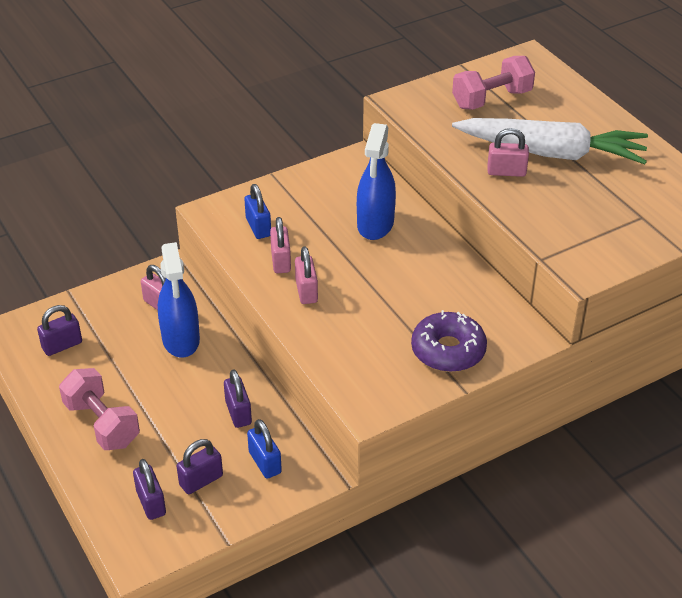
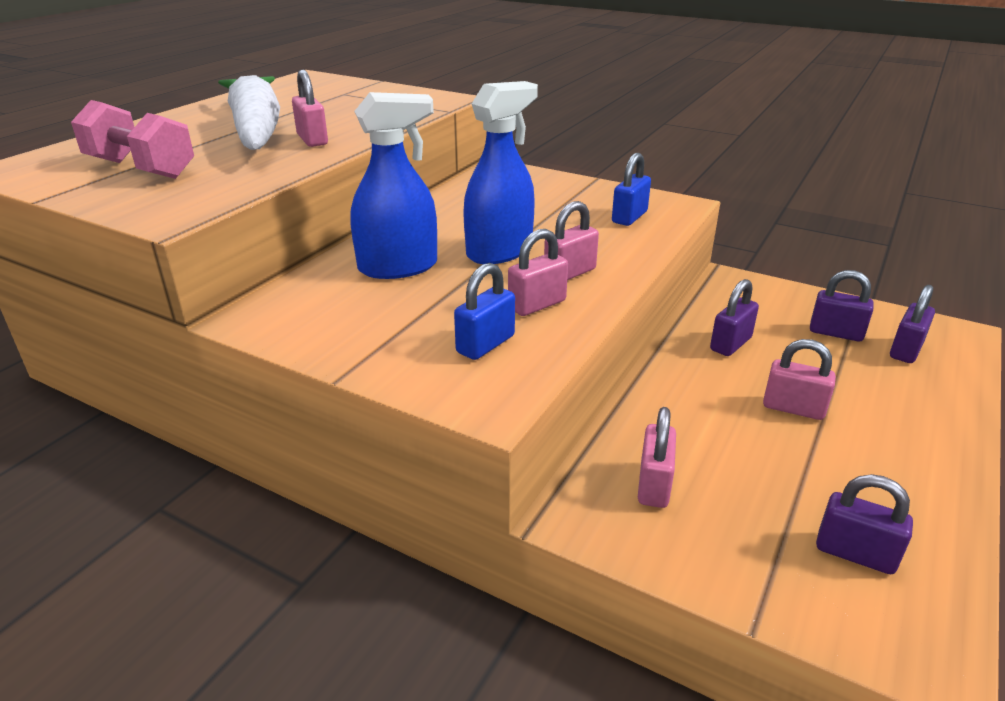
camera: 120 degrees left, 10 degrees down
pink dumbbell [59,368,140,450] -> none
blue spray bottle [158,242,200,358] -> blue spray bottle moved to [463,81,538,264]
blue padlock [247,419,282,479] -> blue padlock moved to [612,153,651,226]
purple donut [411,310,487,372] -> none
none -> pink padlock [763,339,836,420]

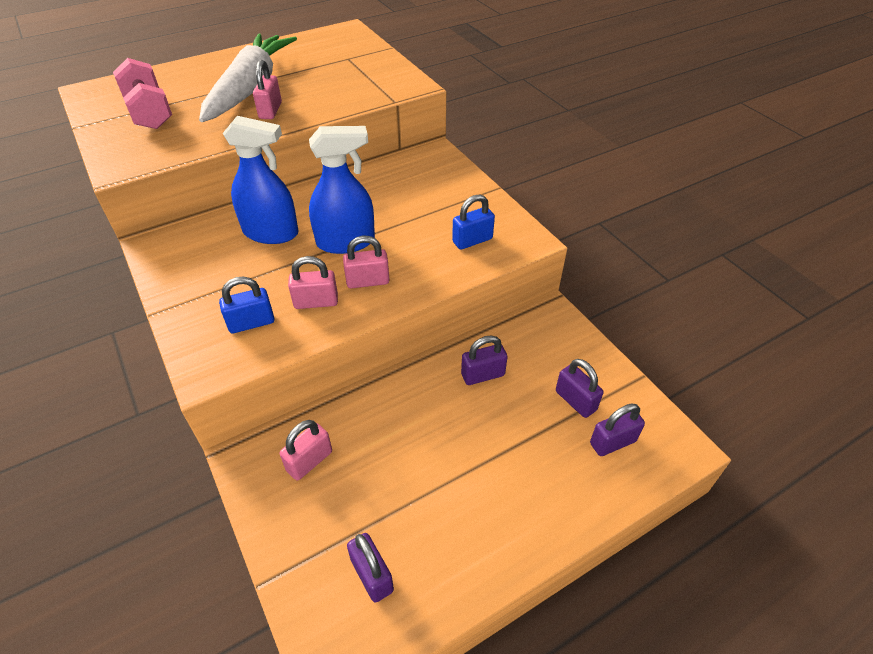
camera: 30 degrees right, 15 degrees up
pink padlock [763,339,836,420] -> none

